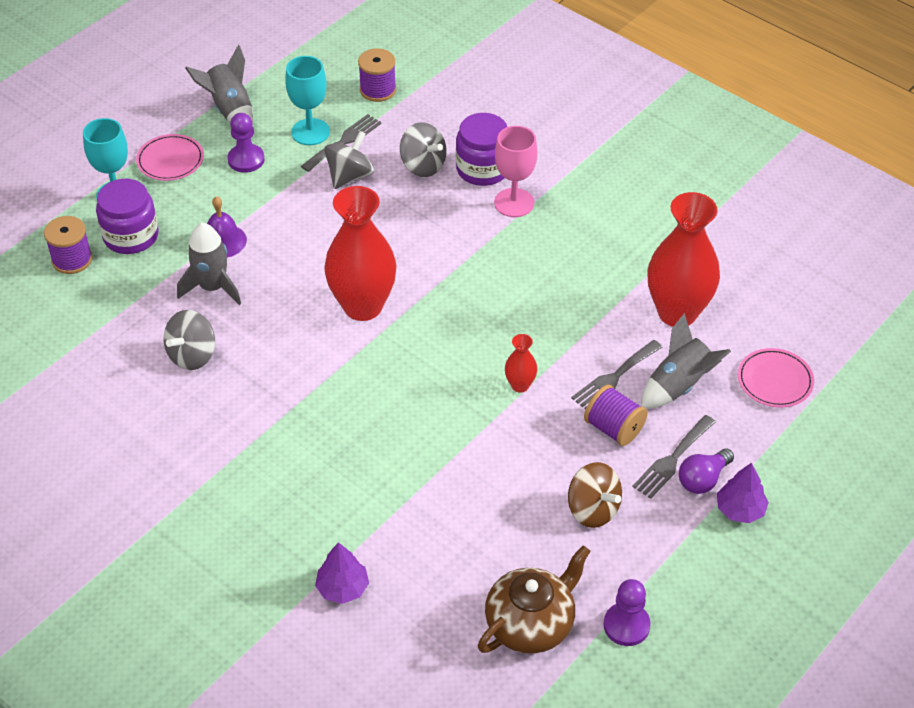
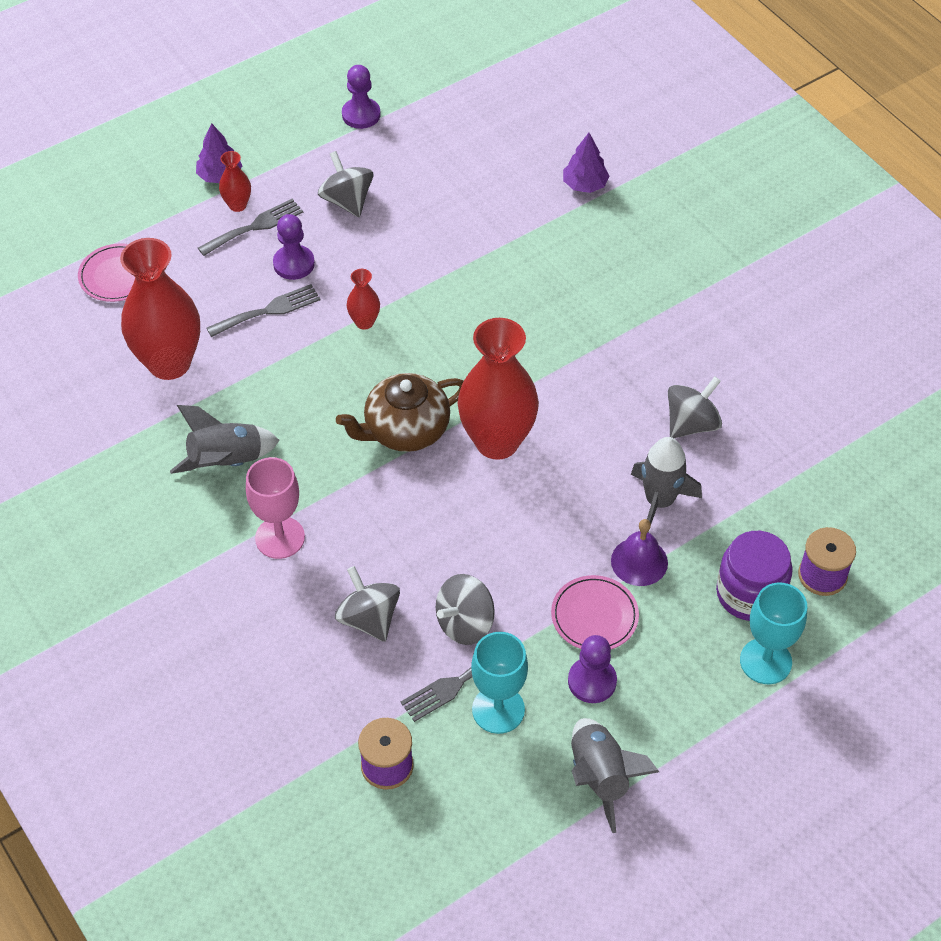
camera: 165 degrees left, 5 degrees up
pink plate [136,134,204,181] -> pink plate moved to [551,575,639,649]
purple jar [456,113,507,186] -> none
brown teapot [478,545,590,654] -> brown teapot moved to [336,373,464,452]
brown spinning top [568,462,622,528] -> grey spinning top [318,151,373,217]
purple spool [584,385,648,446] -> purple pawn [273,214,315,280]
grey rocket [641,313,731,408] -> grey rocket moved to [170,405,280,474]
purple light bulb [679,449,734,494] -> red vase [219,151,251,212]

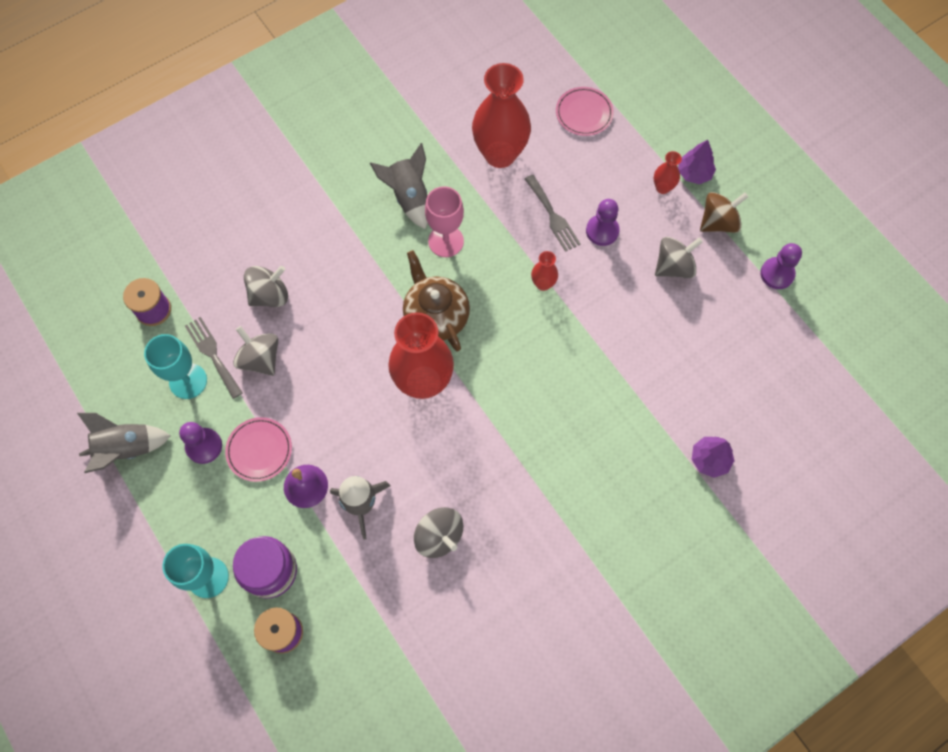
camera: 90 degrees right, 15 degrees up
grey fork [198,199,303,256] -> none
pink goblet [246,457,305,559] -> pink goblet moved to [425,186,464,257]
none -> brown spinning top [700,192,748,233]

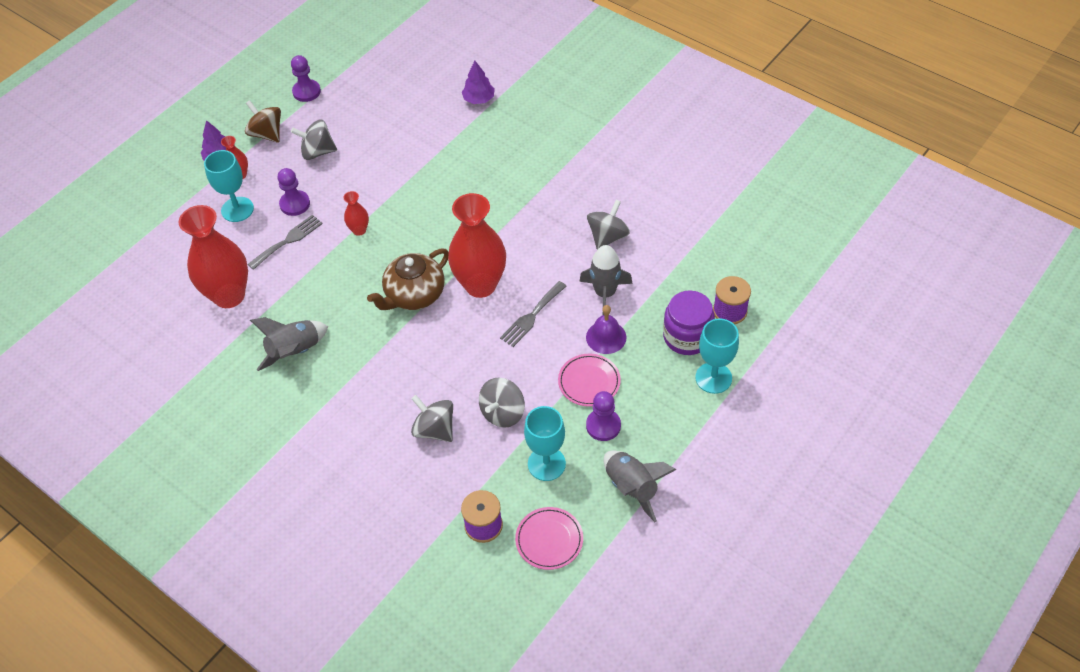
camera: 105 degrees left, 15 degrees down
grey fork [185,317,243,399] -> grey fork moved to [500,281,567,347]
pink goblet [425,186,464,257] -> none
pink plate [556,87,614,136] -> pink plate moved to [515,507,583,570]
grey spinning top [655,237,703,278] -> grey spinning top turned 45 degrees counterclockwise [291,119,337,160]
none -> turquoise goblet [204,150,254,222]

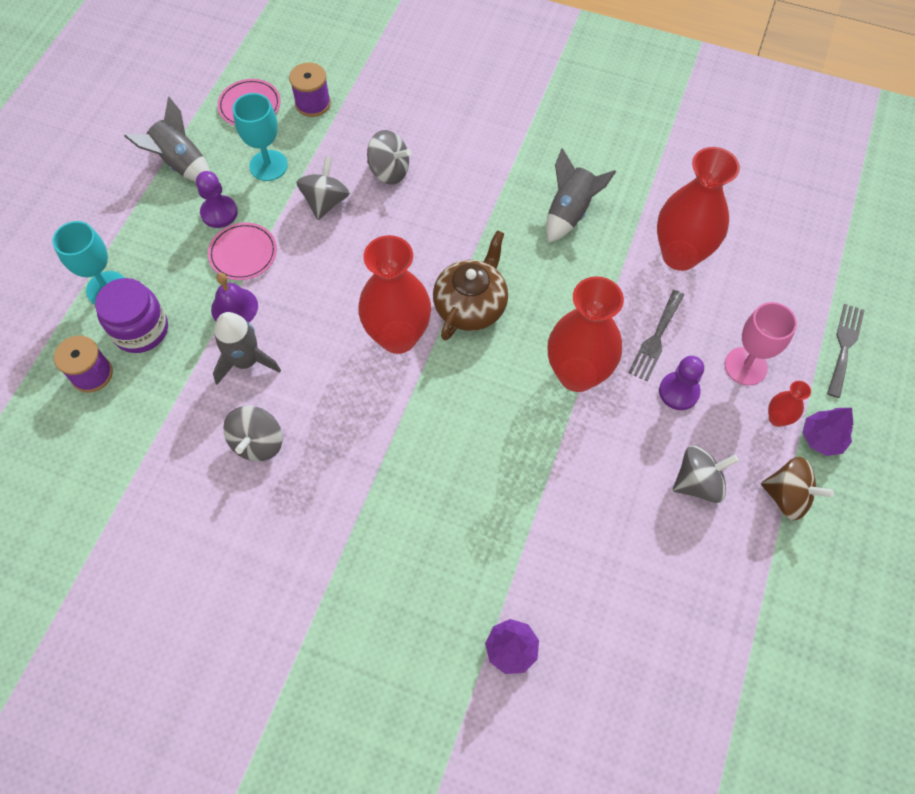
camera: 160 degrees right, 10 degrees up
turquoise goblet [204,150,254,222] -> pink goblet [725,302,797,385]
purple pawn [291,55,321,102] -> none
red vase [344,191,369,236] -> red vase [548,276,624,392], size x2.25
grey fork [500,281,567,347] -> grey fork moved to [827,304,865,398]

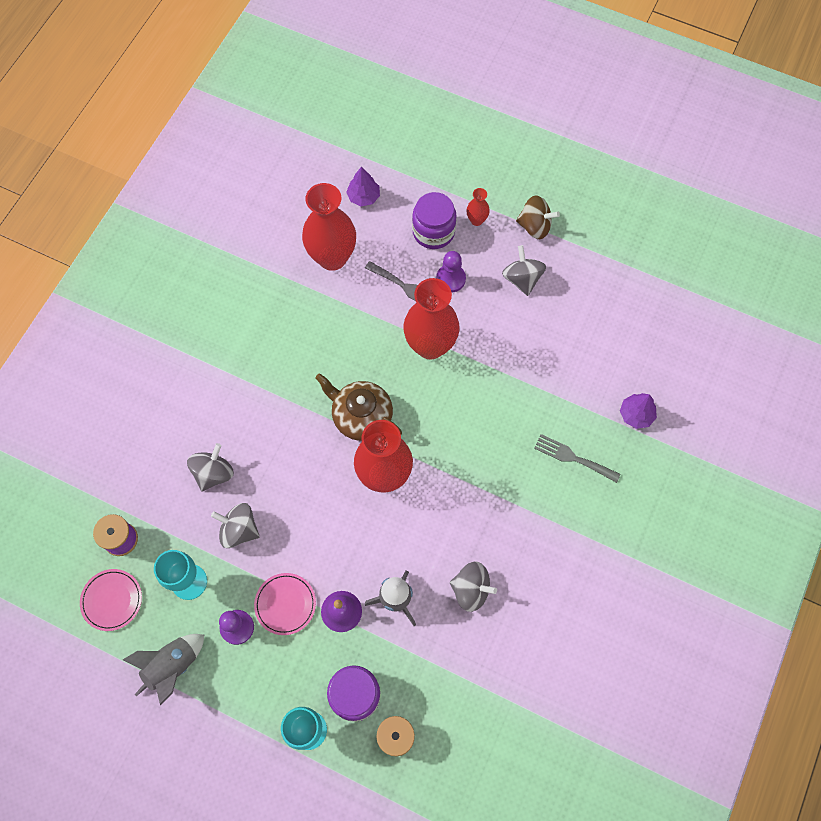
camera: 85 degrees left, 5 degrees up
grey rocket [546,148,616,242] -> none
pink goblet [725,302,797,385] -> purple jar [412,192,457,249]
brown spinning top [761,457,834,520] -> brown spinning top turned 75 degrees clockwise [516,195,560,239]
purple tree [802,408,853,456] -> purple tree moved to [346,167,380,206]
grey fork [827,304,865,398] -> grey fork moved to [534,434,621,483]

